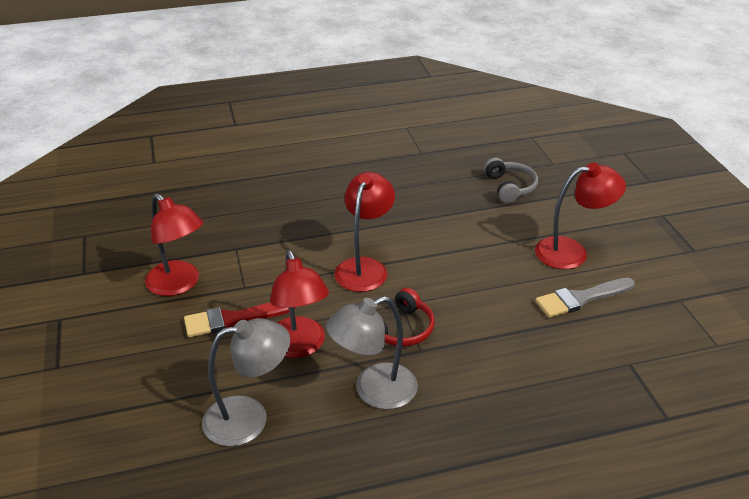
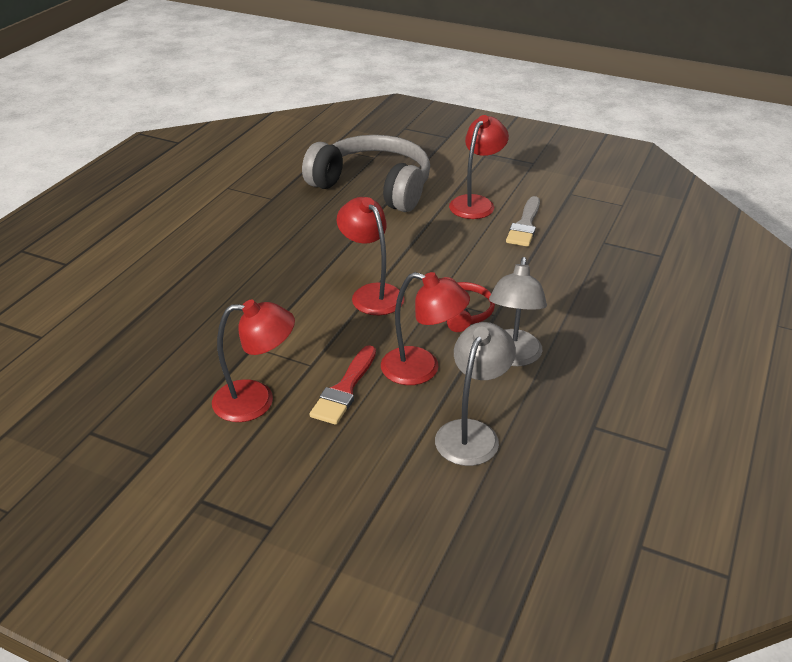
camera: 50 degrees left, 0 degrees up
grey headphones [484,158,538,203] -> grey headphones [302,135,430,212], size x2.25

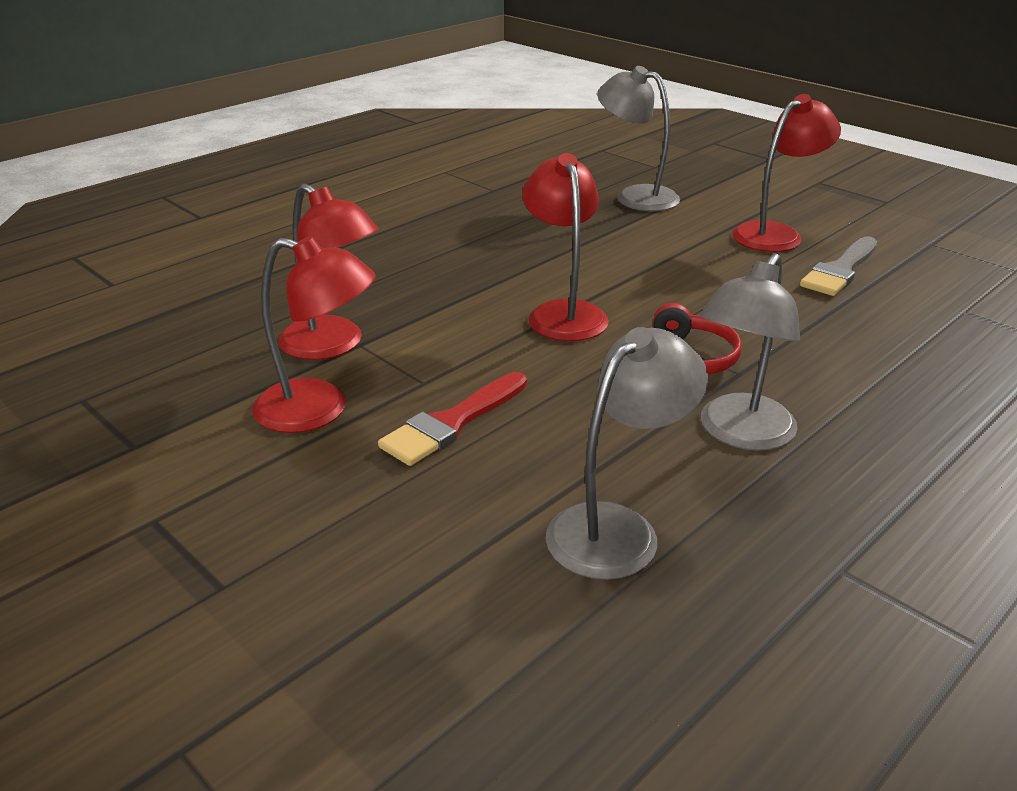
camera: 20 degrees right, 5 degrees down
grey headphones [302,135,430,212] -> grey lamp [597,66,680,211]
red lamp [381,272,470,385] -> red lamp moved to [278,184,379,360]

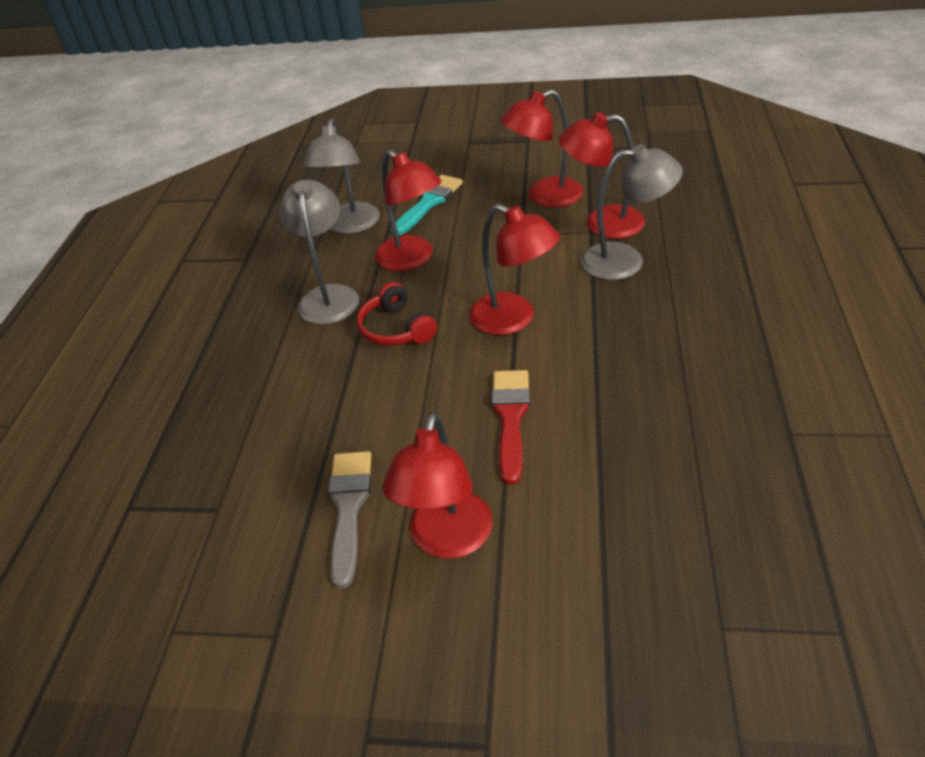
camera: 145 degrees right, 10 degrees up
red brush [378,372,527,466] -> red brush moved to [492,370,530,485]
grey lamp [597,66,680,211] -> grey lamp moved to [581,144,683,280]
none -> red lamp [375,149,442,271]
none -> turquoise brush [391,175,463,235]

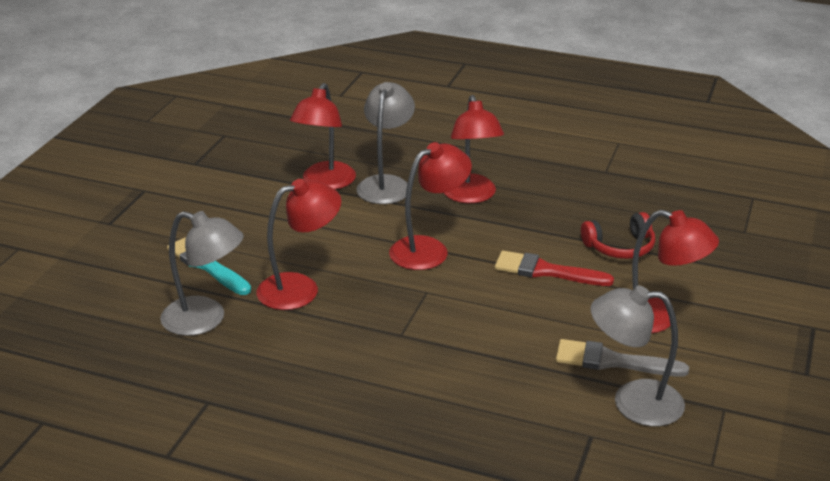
camera: 80 degrees left, 10 degrees down
grey lamp [279,179,359,325] -> grey lamp moved to [590,286,685,426]
red headphones [357,282,437,346] -> red headphones moved to [581,212,655,259]
red lamp [501,90,583,208] -> red lamp moved to [444,95,504,203]

